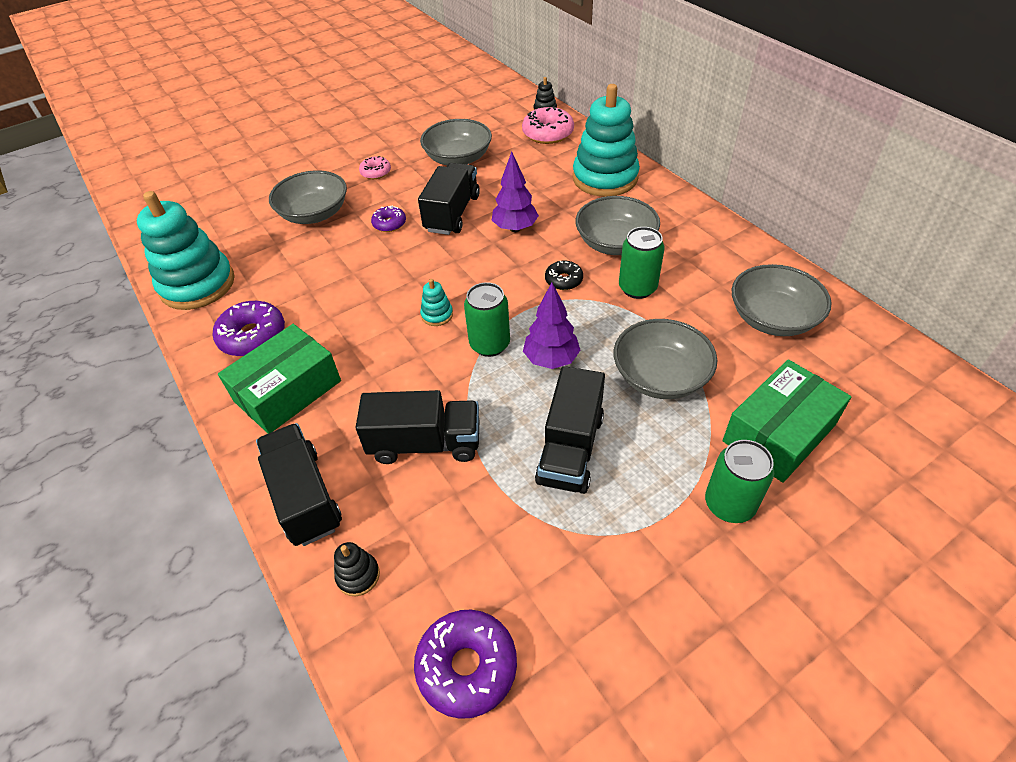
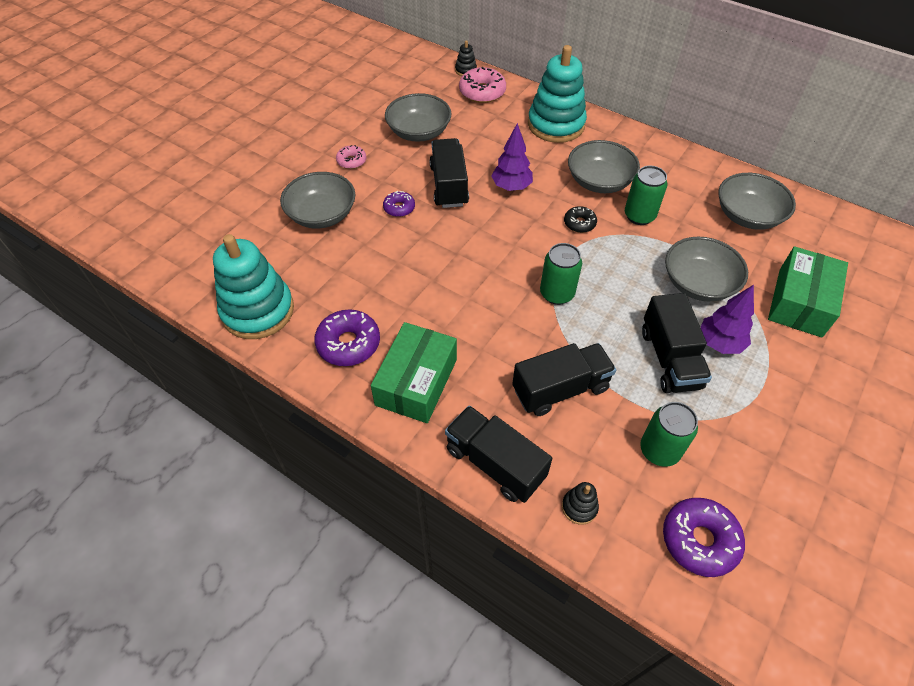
camera: 25 degrees left, 5 degrees up
turquoise stacking toy [420,279,453,326] -> none
purple tree [523,282,580,369] -> purple tree moved to [700,285,754,354]
green can [705,440,774,523] -> green can moved to [640,402,698,467]

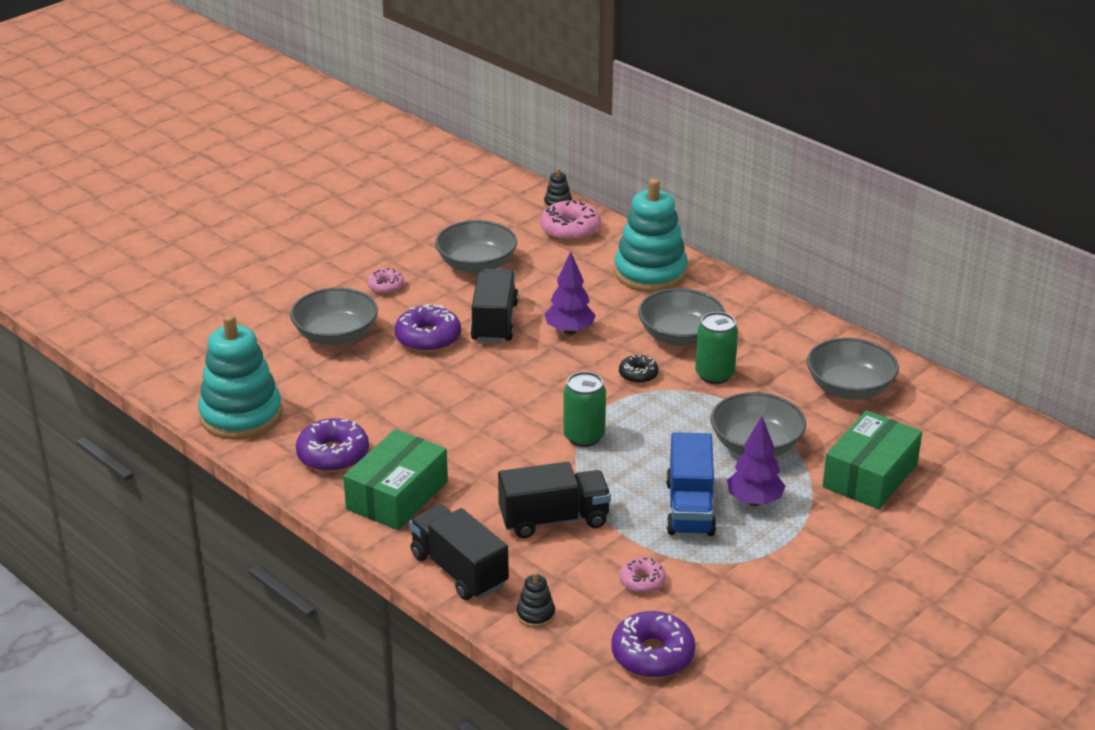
camera: 10 degrees right, 20 degrees down
purple donut [383,191,415,217] -> purple donut [395,304,461,352], size x1.72
green can [640,402,698,467] -> pink donut [620,558,666,594]
black truck [642,293,712,393] -> blue truck [666,432,716,536]

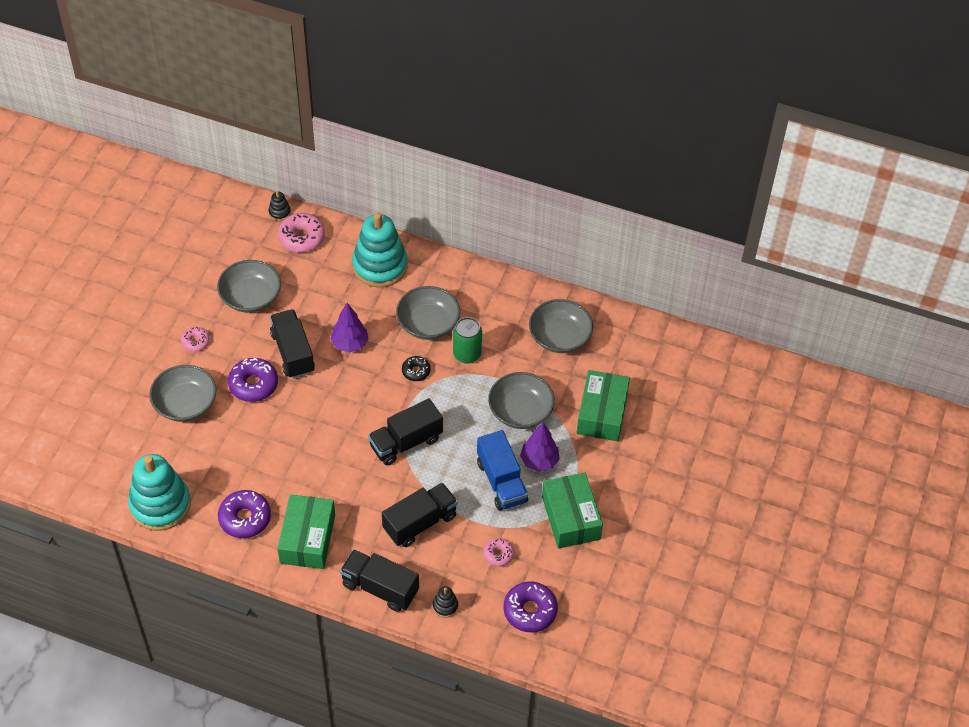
camera: 25 degrees left, 20 degrees up
green can [563,371,606,447] -> black truck [368,398,443,466]
none -> green box [542,473,603,549]

